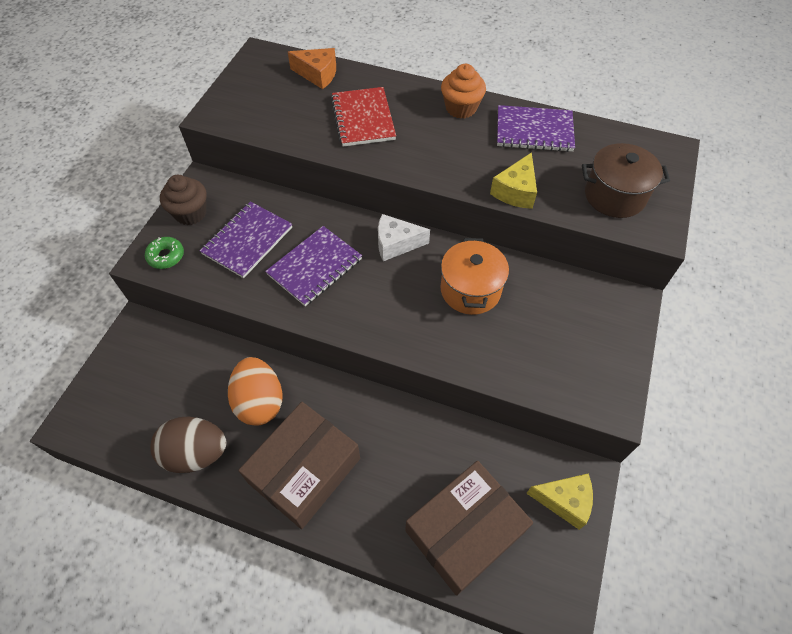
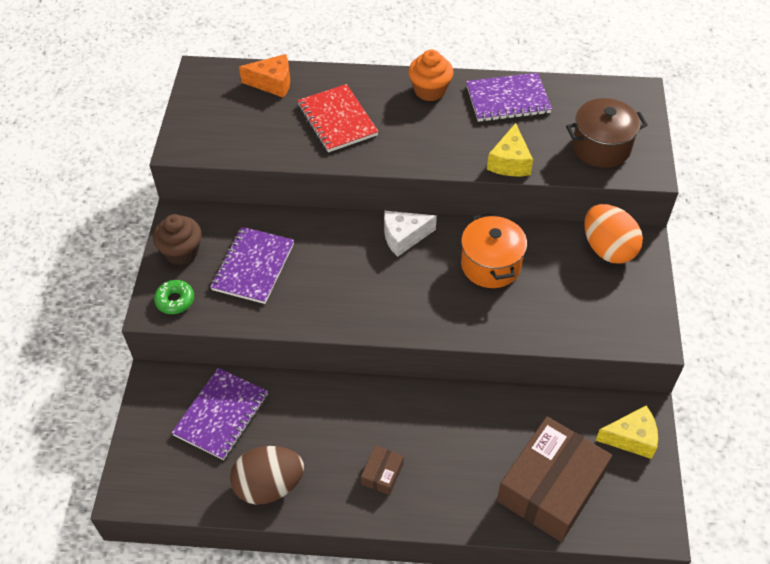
camera: 15 degrees left, 5 degrees down
orange egg [228,357,283,426] -> orange egg moved to [584,204,643,264]
brown box [238,402,360,529] -> brown box [361,445,404,495], size x0.42
purple notebook [265,226,362,306] -> purple notebook moved to [172,368,268,460]

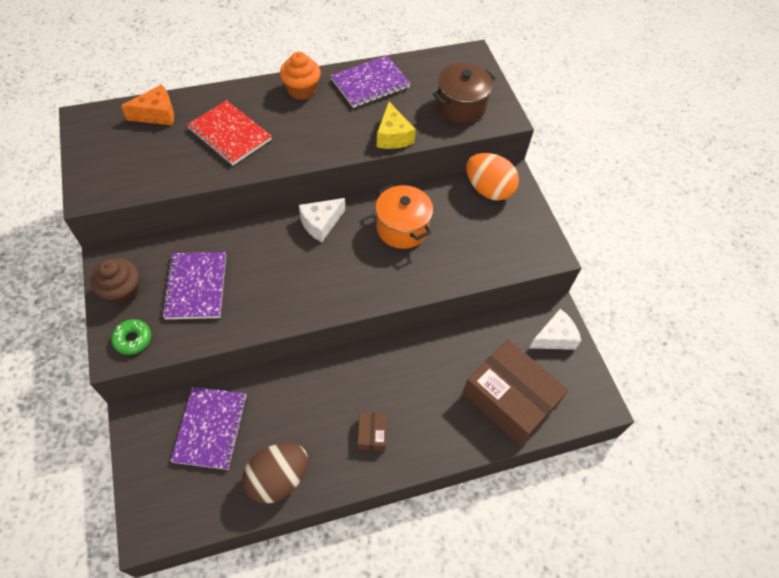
camera: 25 degrees left, 5 degrees up
brown box [497,416,612,542] -> brown box turned 60 degrees counterclockwise [463,339,569,446]
yellow cheese [595,405,658,459] -> white cheese [529,309,581,350]

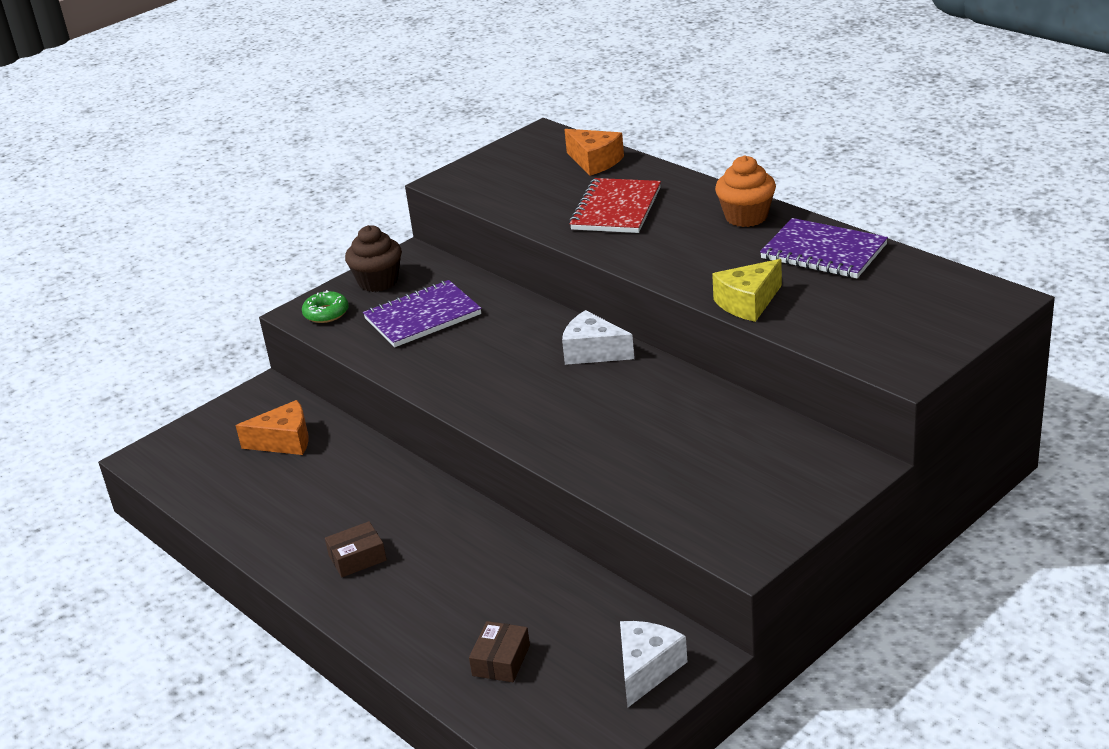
camera: 70 degrees right, 25 degrees down
purple notebook [170,387,247,470] -> orange cheese [236,400,308,455]
brown egg [242,443,308,504] -> none
orange pot [375,184,433,249] -> none
brown pot [433,63,496,124] -> none
brown box [463,339,569,446] -> brown box [469,621,530,682], size x0.42
orange egg [466,153,519,201] -> none
white cheese [529,309,581,350] -> white cheese turned 105 degrees counterclockwise [620,621,687,708]

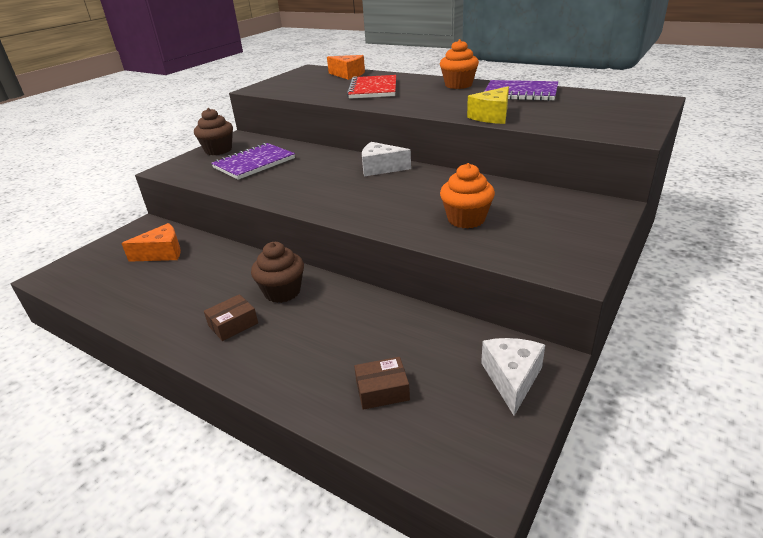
camera: 15 degrees left, 0 degrees up
green donut [302,290,348,323] -> none
brown box [469,621,530,682] -> brown box turned 75 degrees clockwise [354,357,410,410]
none -> brown cupcake [251,242,304,303]
none -> orange cupcake [440,163,495,229]

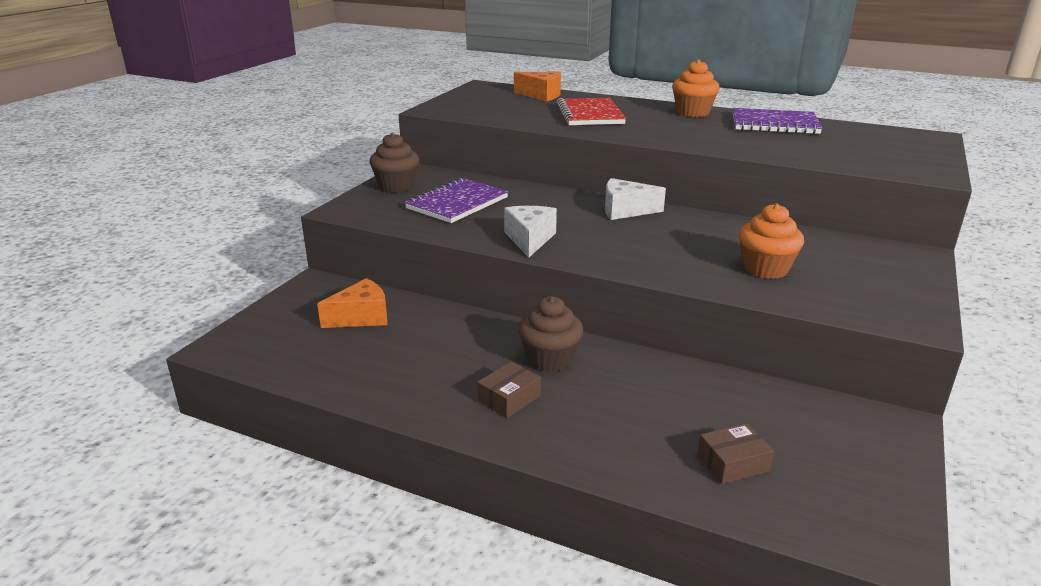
camera: 10 degrees left, 5 degrees down
yellow cheese [467,86,509,124] -> none
white cheese [481,338,545,416] -> white cheese moved to [504,206,557,257]

